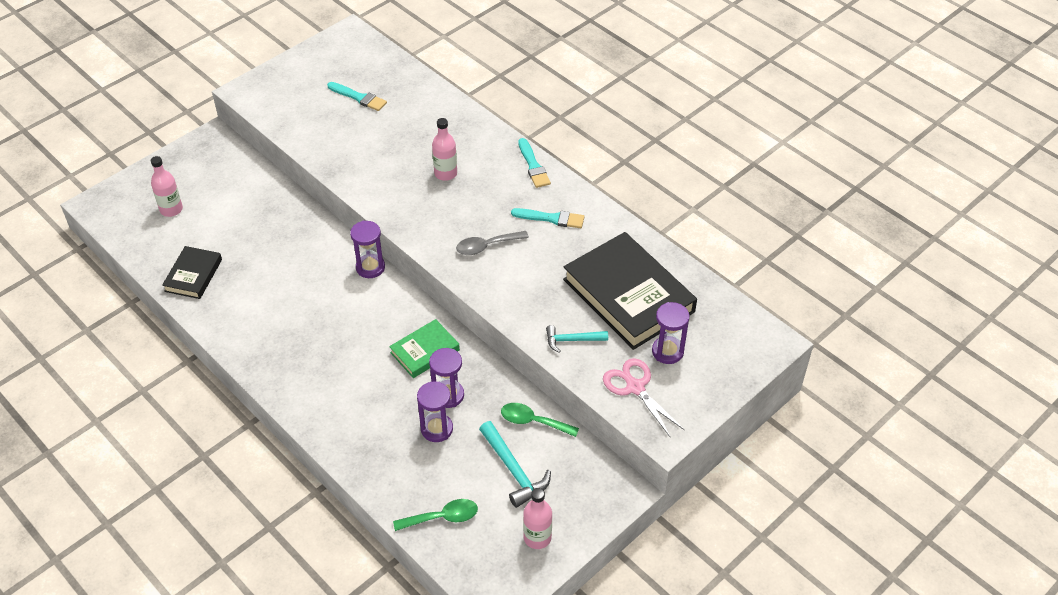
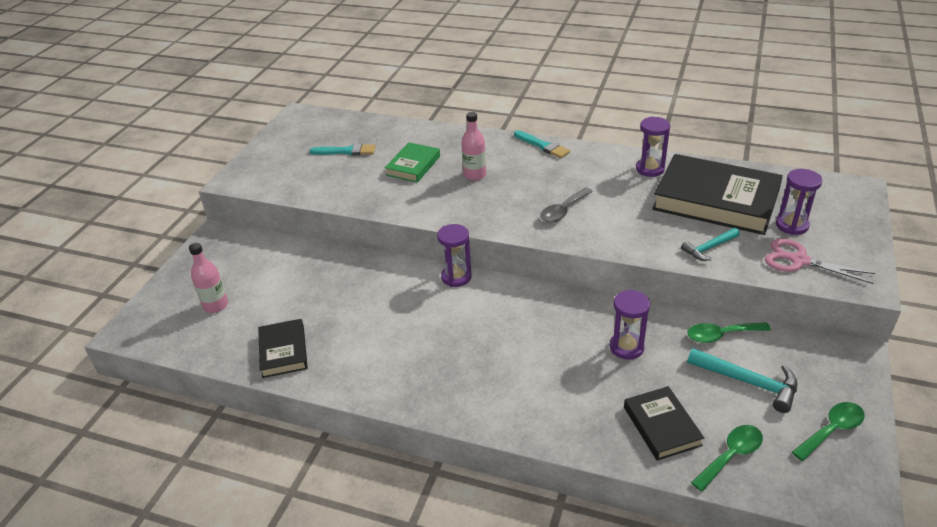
camera: 25 degrees left, 10 degrees down
green book [389,319,460,378] -> green book moved to [385,142,440,183]
purple hourglass [417,381,453,442] -> purple hourglass moved to [636,117,670,177]
turquoise brush [511,208,585,228] -> none
pink bottle [523,488,552,549] -> green spoon [792,402,865,461]
none -> black book [624,386,704,461]

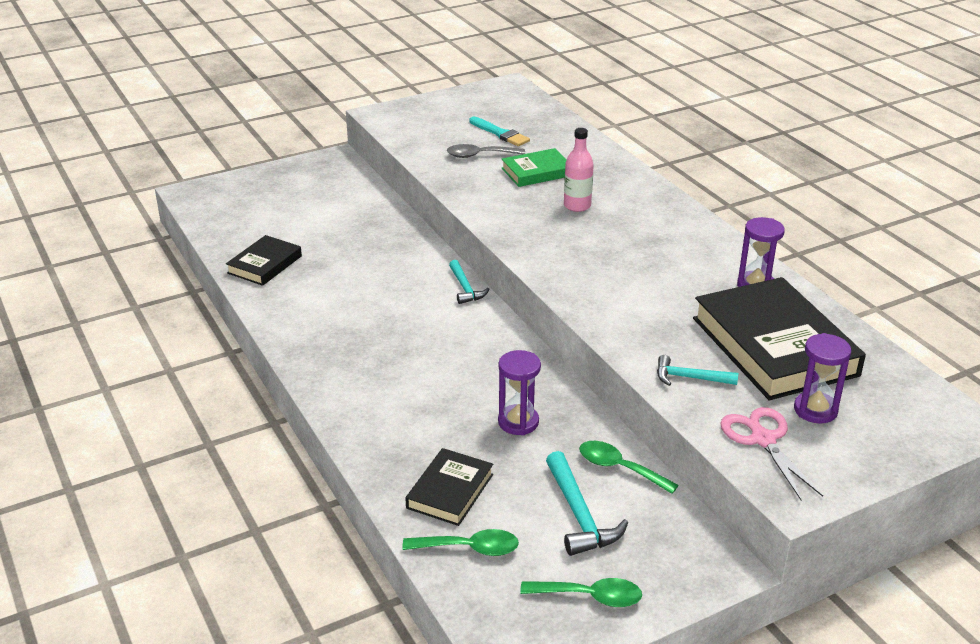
camera: 40 degrees right, 5 degrees down
pink bottle [189,243,228,313] -> none
purple hourglass [437,224,472,287] -> turquoise hammer [449,260,490,304]
turquoise brush [514,130,570,158] -> none
grey spoon [540,188,593,223] -> grey spoon moved to [447,144,525,158]

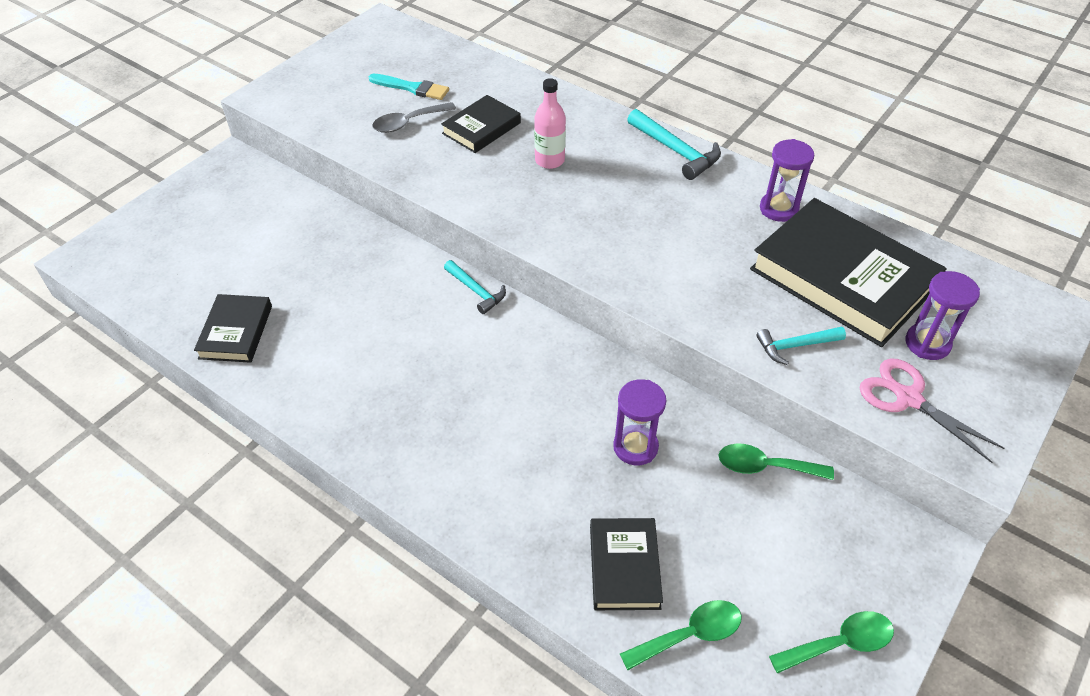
camera: 25 degrees left, 15 degrees up
green book [502,148,567,187] -> black book [441,95,521,153]
turquoise hammer [546,451,628,556] -> turquoise hammer moved to [627,109,721,180]

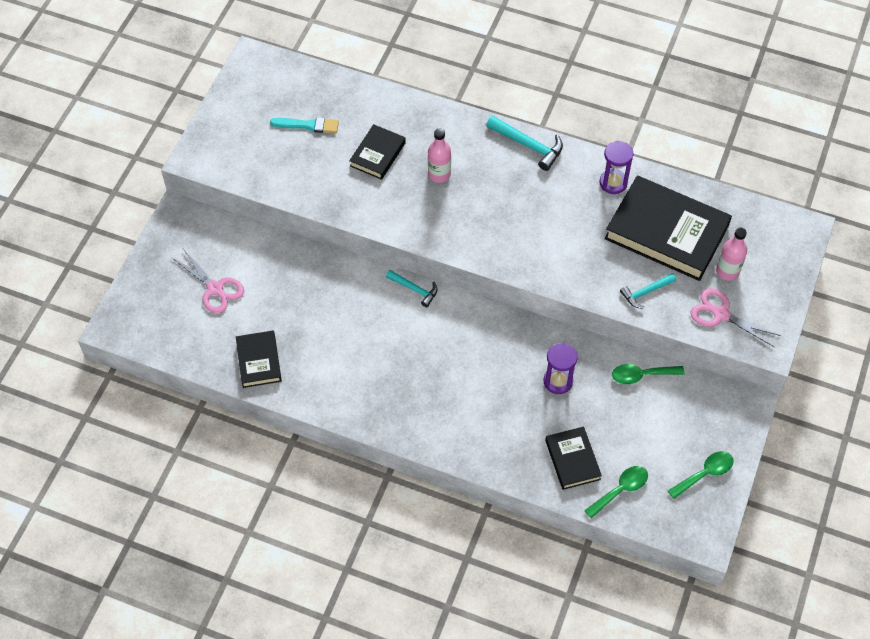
camera: 15 degrees left, 10 degrees up
grey spoon [372,102,456,133] -> none
purple hourglass [906,271,980,360] -> pink bottle [716,228,747,281]
none -> pink scissors [171,249,244,313]

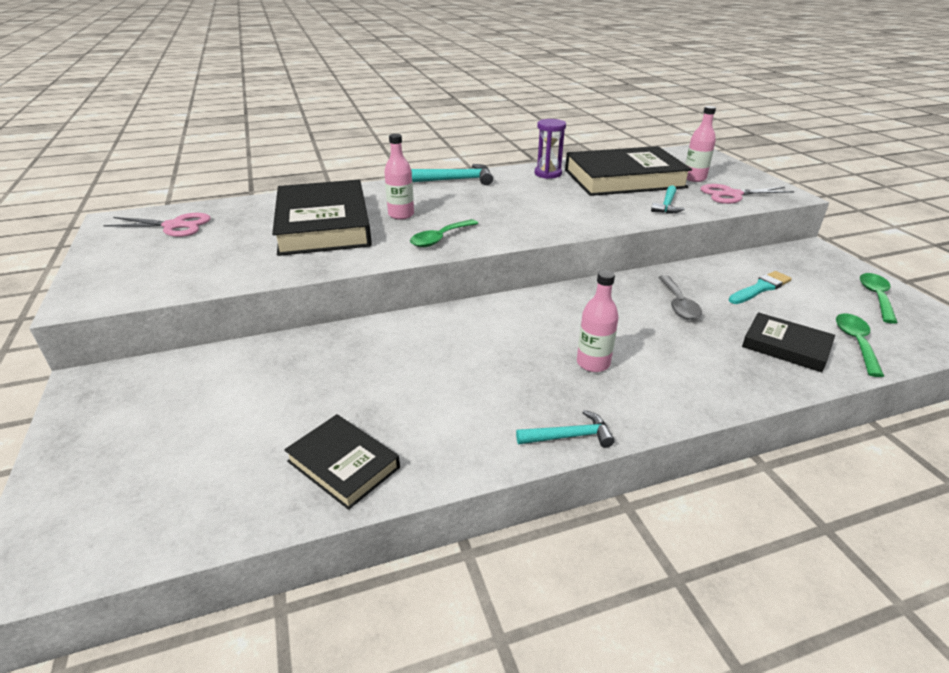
camera: 40 degrees left, 25 degrees down
pink scissors [171,249,244,313] -> pink scissors moved to [103,213,211,237]
turquoise brush [270,117,339,133] -> turquoise brush moved to [729,271,792,304]
black book [349,124,406,180] -> black book [272,180,372,256], size x1.96
turquoise hammer [386,270,438,307] -> turquoise hammer moved to [516,410,615,448]
purple hourglass [544,342,578,394] -> grey spoon [659,275,702,320]
green spoon [612,364,685,384] -> green spoon moved to [410,219,478,247]
none -> pink bottle [577,270,619,372]

